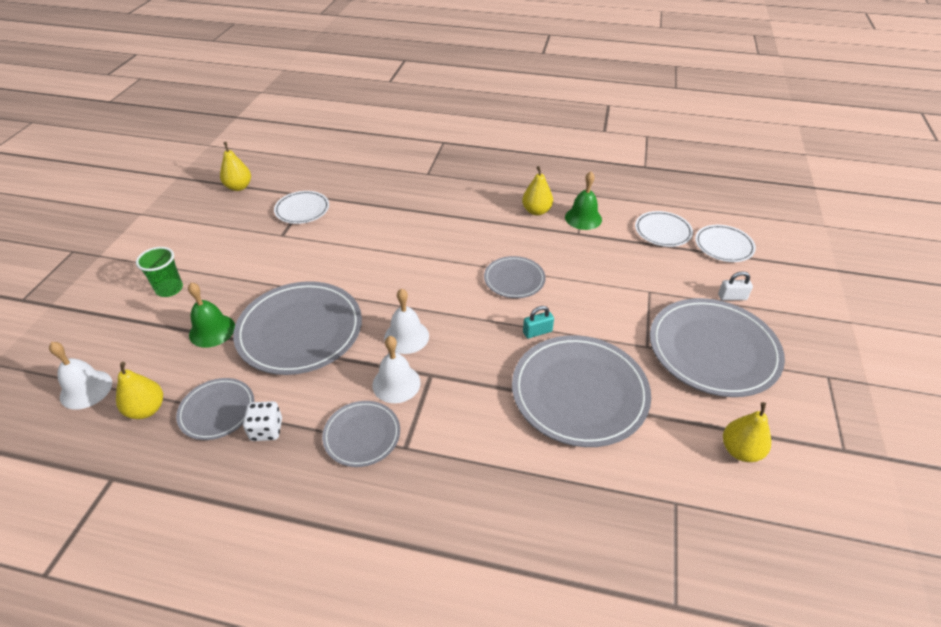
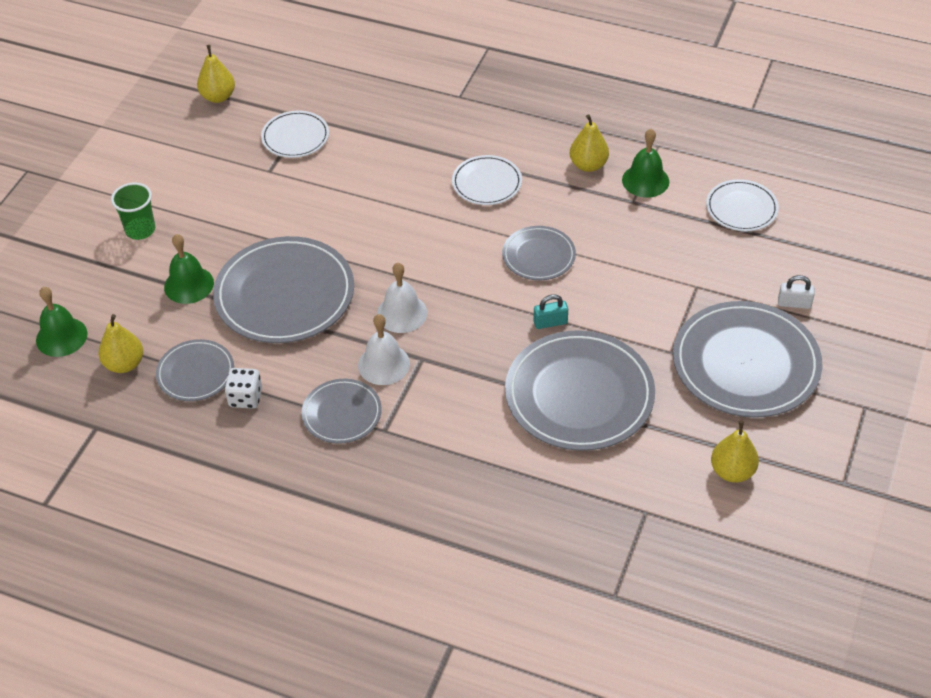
camera: 10 degrees right, 5 degrees up
white bell [49,342,112,410] -> green bell [36,287,87,357]
white plate [695,225,756,262] -> white plate moved to [452,155,522,205]

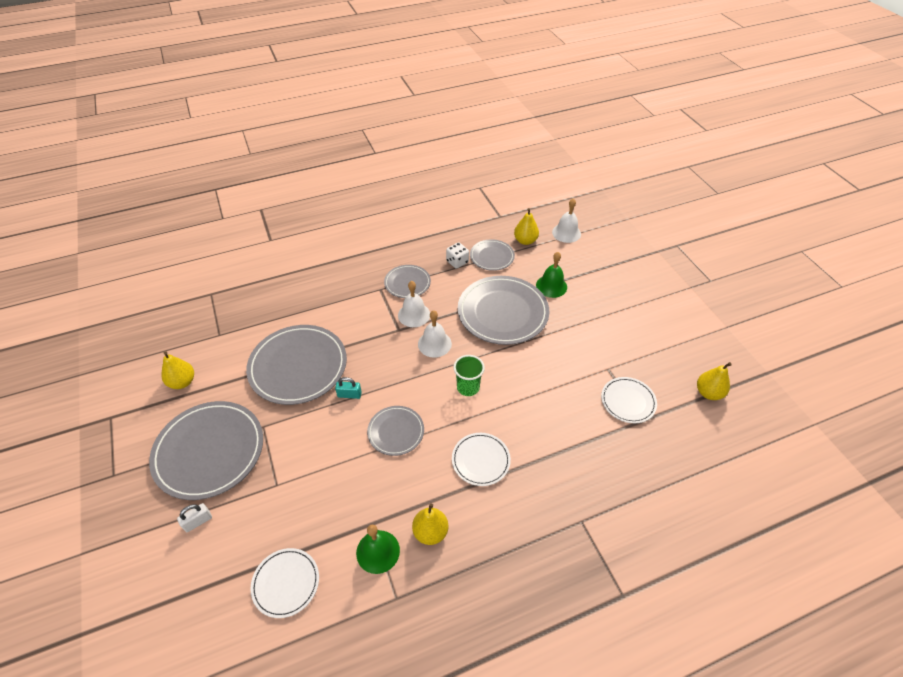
camera: 135 degrees right, 0 degrees up
green bell [36,287,87,357] -> white bell [552,198,581,243]
green cup [111,183,155,240] -> green cup moved to [454,355,485,396]
turquoise padlock [533,294,568,329] -> turquoise padlock turned 60 degrees clockwise [335,377,362,399]

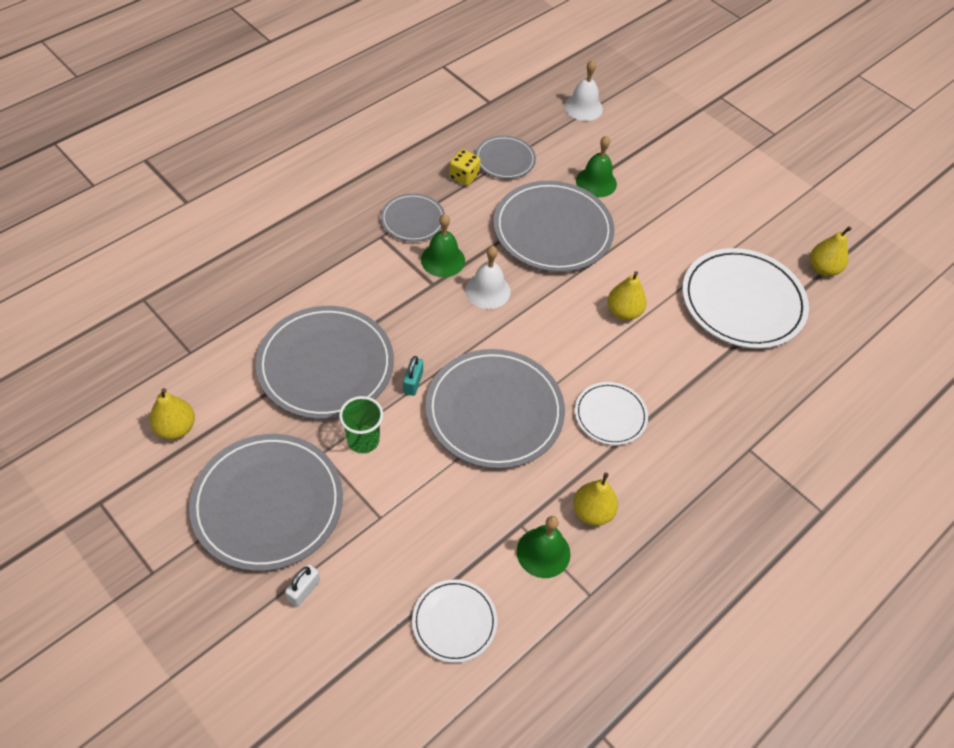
camera: 25 degrees left, 5 degrees up
turquoise padlock [335,377,362,399] -> turquoise padlock turned 60 degrees counterclockwise [403,356,423,396]
grey plate [367,406,424,456] -> grey plate [426,349,565,469], size x1.88
white bell [398,281,430,327] -> green bell [421,214,465,277]
white dice [446,242,469,269] -> yellow dice [449,149,481,186]
green cup [454,355,485,396] -> green cup moved to [339,396,383,453]
yellow pear [514,208,539,245] -> yellow pear moved to [608,271,647,320]
white plate [601,377,657,423] -> white plate [682,248,809,349], size x1.88

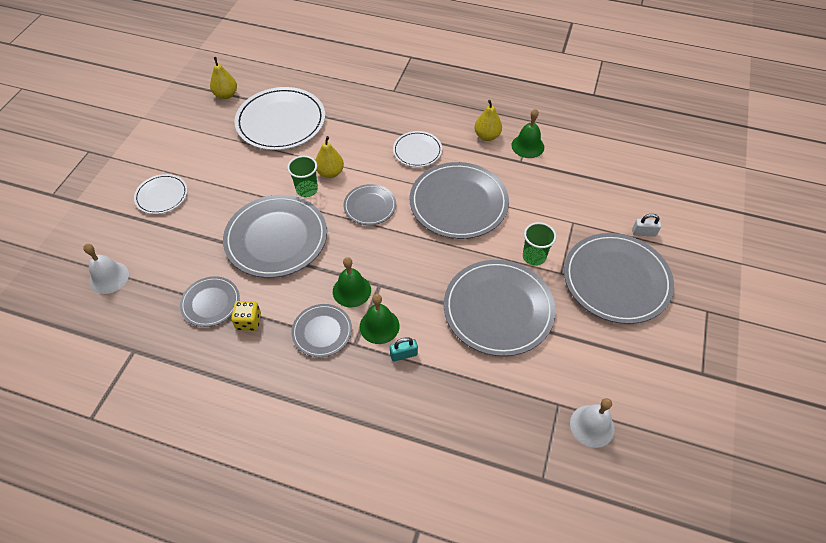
camera: 115 degrees left, 0 degrees up
yellow pear [149,388,195,439] -> none
turquoise padlock [403,356,423,396] -> turquoise padlock moved to [390,337,418,361]
white plate [412,579,497,663] -> white plate moved to [134,174,188,214]
white bell [465,246,511,309] -> white bell moved to [570,398,614,448]
green bell [576,136,617,197] -> green bell moved to [360,294,400,344]
none -> green cup [287,156,318,197]
none -> grey plate [343,184,396,225]

